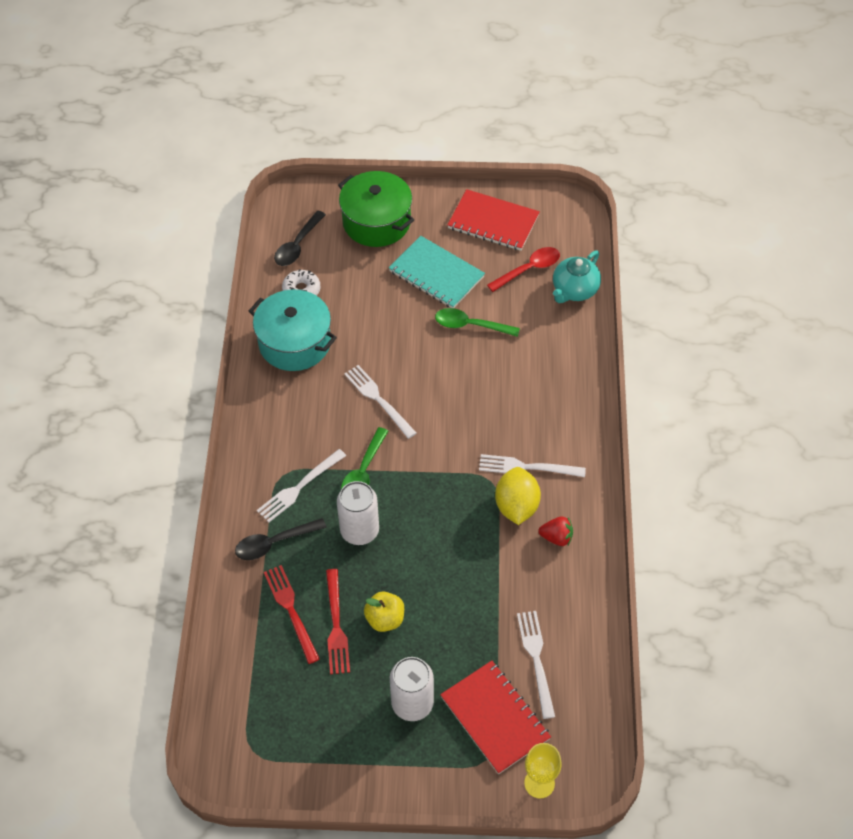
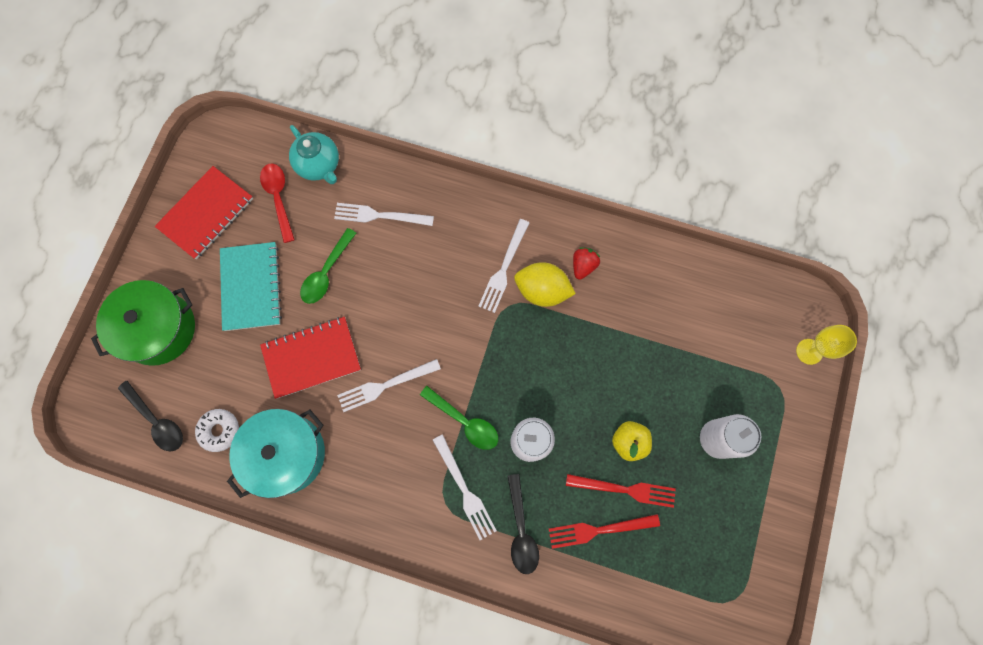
camera: 75 degrees left, 20 degrees up
turquoise notebook [389,236,485,308] -> turquoise notebook turned 60 degrees counterclockwise [220,242,282,331]
red notebook [440,661,551,774] -> red notebook moved to [260,317,361,399]
white fork [517,611,555,719] -> white fork moved to [334,203,434,226]

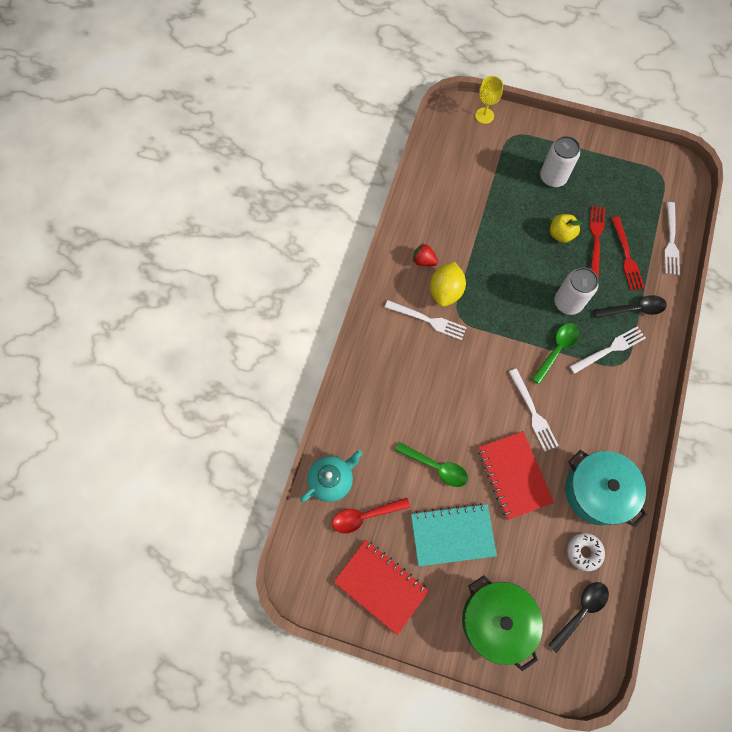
camera: 90 degrees left, 5 degrees down
white fork [334,203,434,226] -> white fork moved to [664,202,680,275]

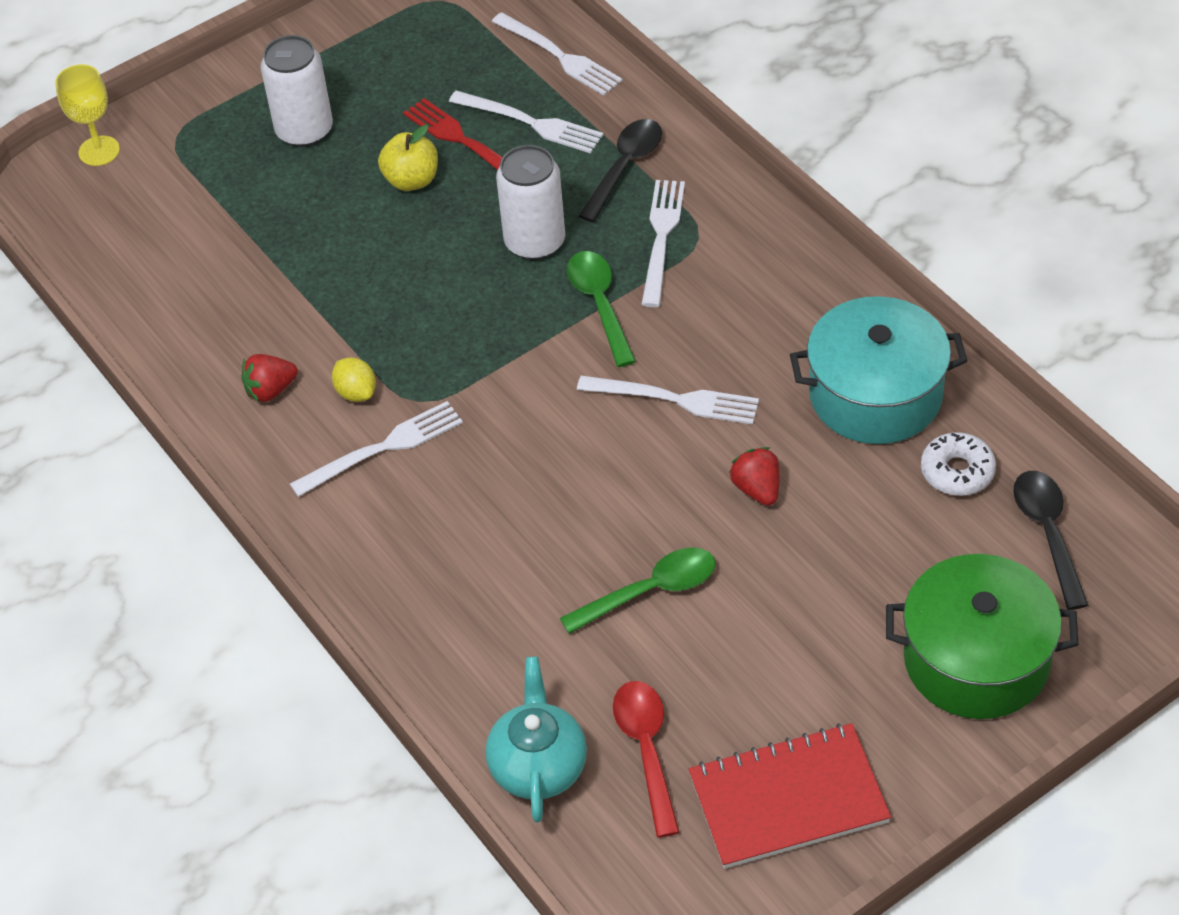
camera: 50 degrees left, 20 degrees down
red spoon [332,498,410,534] -> red spoon turned 150 degrees clockwise [613,681,680,838]
turquoise notebook [411,503,497,566] -> none
yellow lemon [430,262,466,307] -> yellow lemon [332,357,376,402], size x0.55
red notebook [478,431,554,520] -> red strawberry [729,447,779,506]
red fork [611,216,645,291] -> white fork [449,91,604,153]

